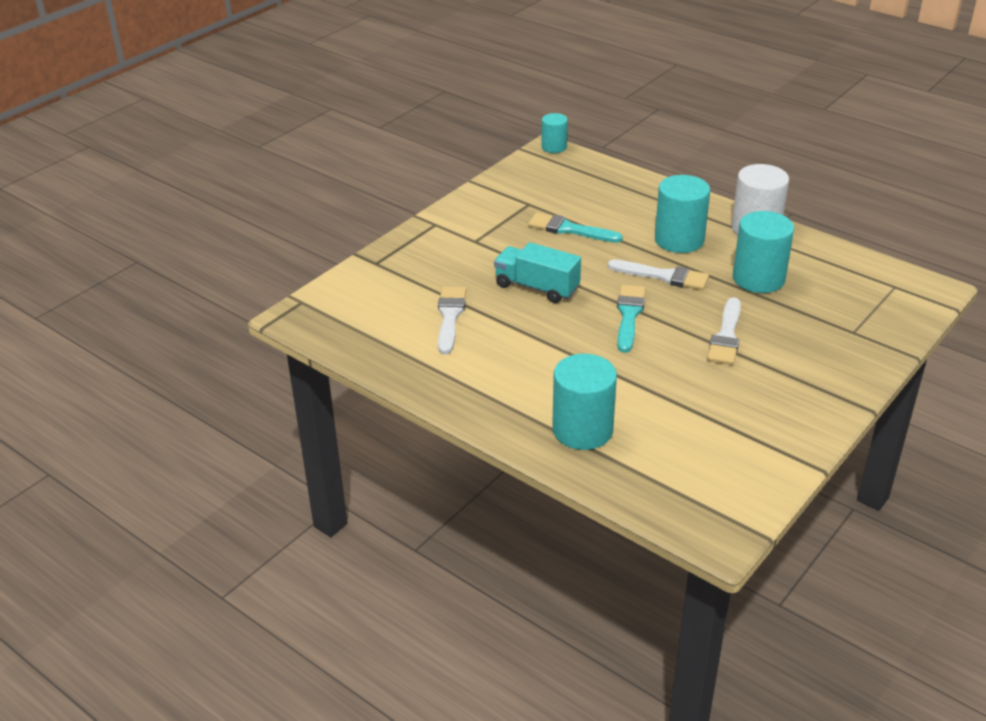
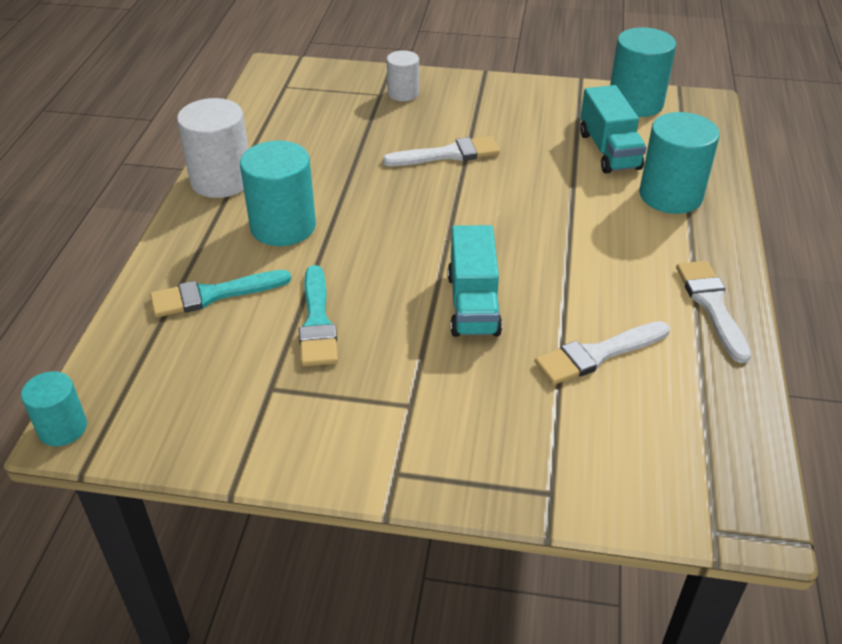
camera: 120 degrees left, 5 degrees up
white brush [608,260,709,290] -> white brush moved to [676,261,751,363]
turquoise brush [617,285,646,353] -> turquoise brush moved to [150,270,291,318]
turquoise cylinder [733,211,794,293] -> turquoise cylinder moved to [610,27,676,117]
none -> white cylinder [387,50,419,101]
none -> turquoise truck [580,85,647,174]

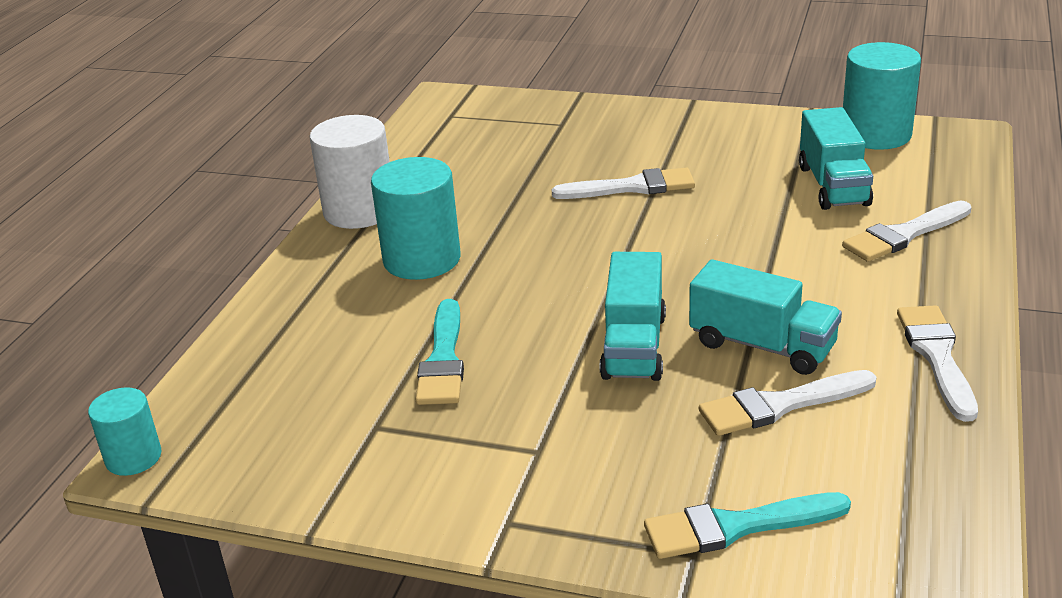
camera: 10 degrees right, 10 degrees down
turquoise brush [150,270,291,318] -> turquoise brush moved to [644,492,851,559]
white cylinder [387,50,419,101] -> none
turquoise cylinder [639,112,720,214] -> white brush [842,200,971,262]
none -> turquoise truck [689,259,842,375]

